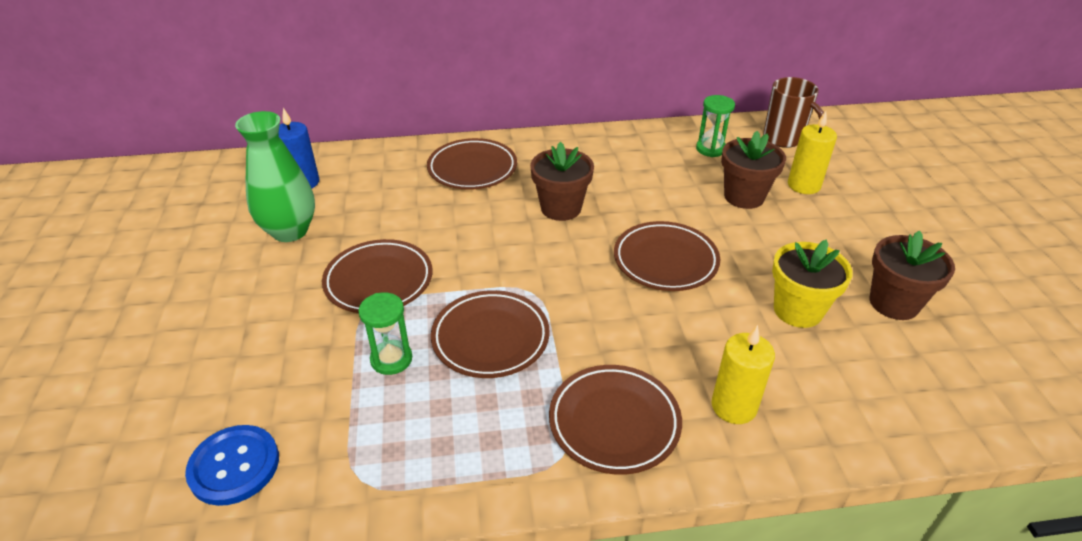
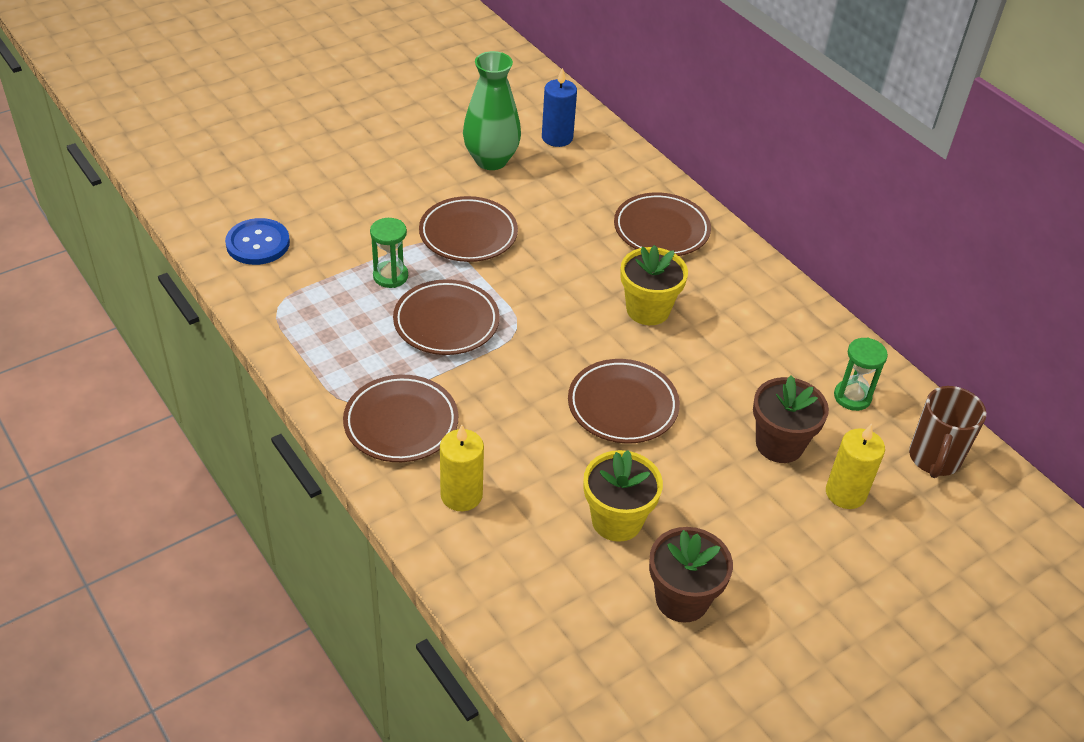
camera: 60 degrees right, 5 degrees up
brown flower pot [530,142,594,221] -> yellow flower pot [620,245,688,325]

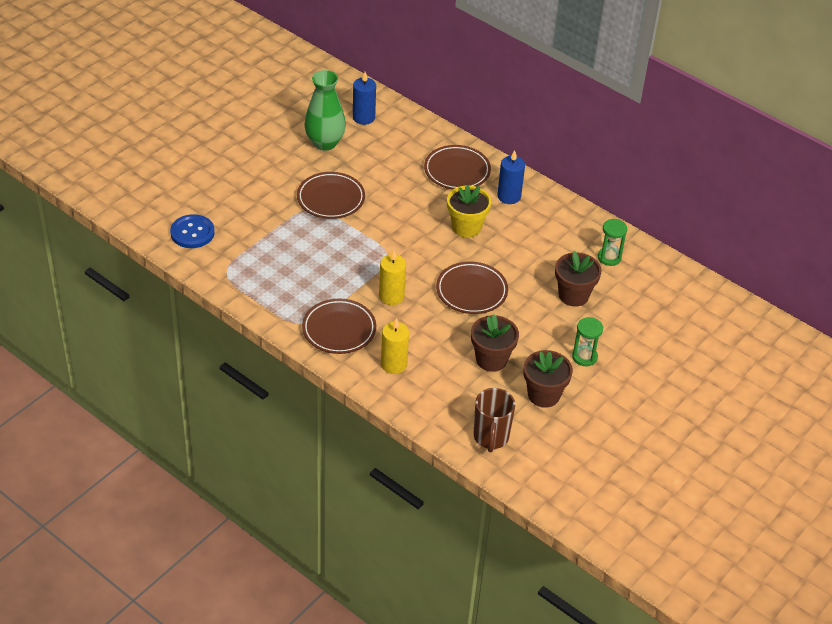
camera: 15 degrees left, 0 degrees up
green hourglass [370,218,408,288] -> green hourglass moved to [572,317,603,366]
brown plate [393,279,500,355] -> none
yellow flower pot [584,450,663,542] -> brown flower pot [471,314,519,372]
yellow candle [826,424,885,509] -> yellow candle moved to [379,250,406,305]
brown mug [909,386,986,478] -> brown mug moved to [474,388,515,452]
none -> blue candle [497,150,525,204]

